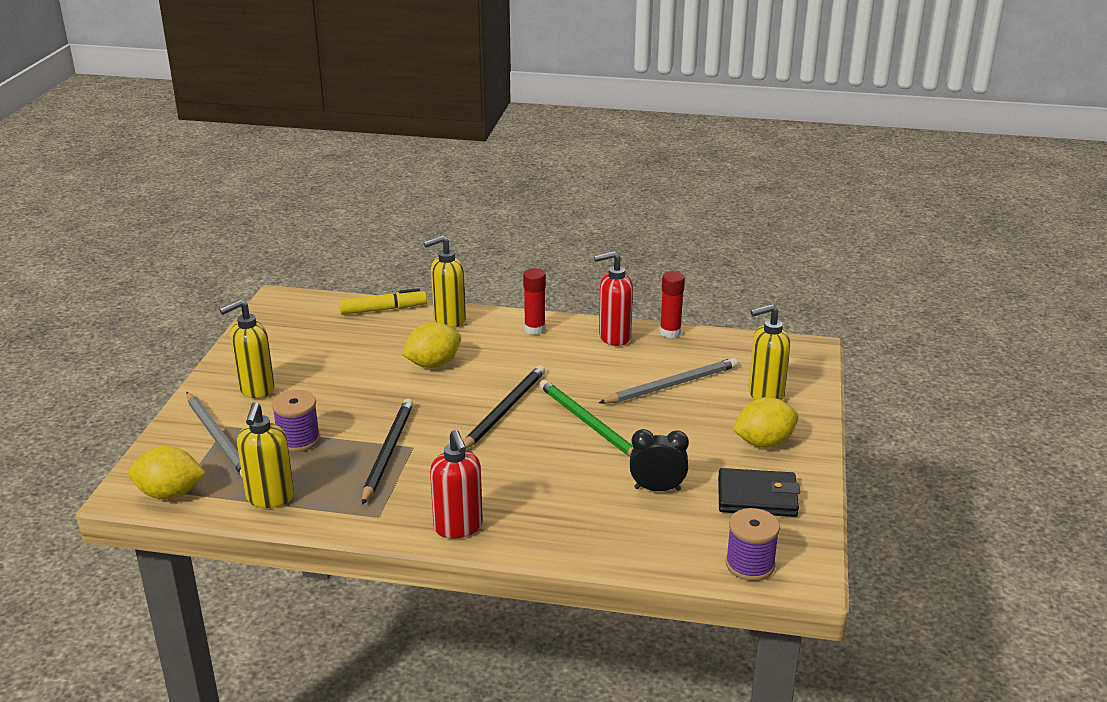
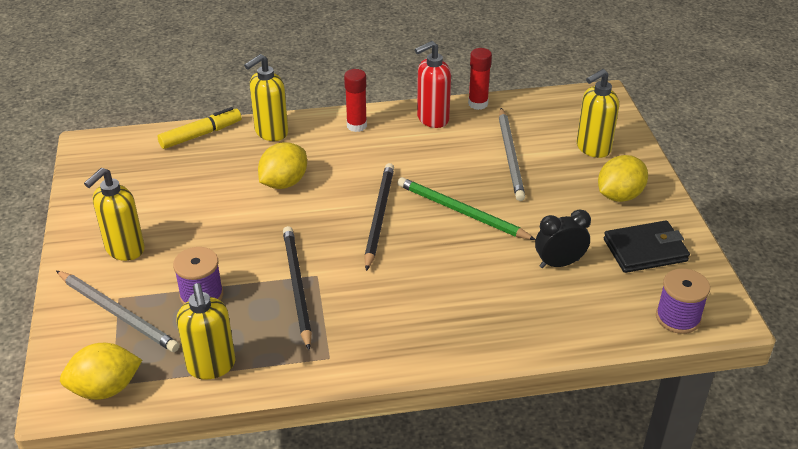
camera: 20 degrees left, 10 degrees up
red soap dispenser [430,430,483,539] -> none
grey pencil [599,358,738,404] -> grey pencil turned 135 degrees clockwise [499,108,525,201]

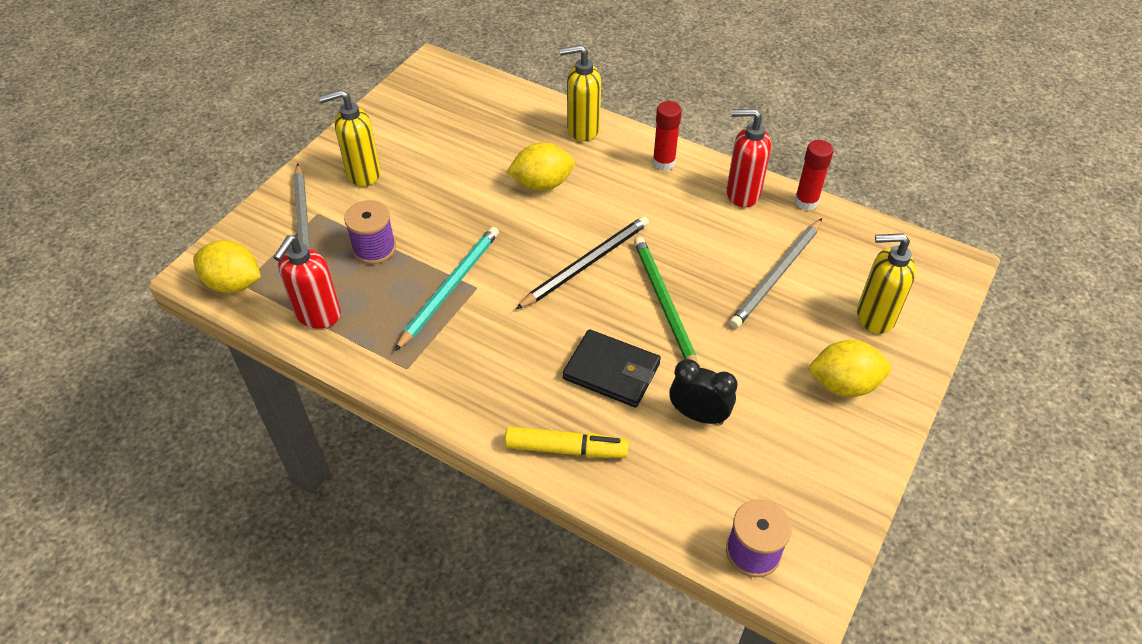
camera: 40 degrees right, 10 degrees up
yellow marker [158,107,242,149] -> yellow marker moved to [505,426,629,458]
yellow soap dispenser [177,283,236,380] -> red soap dispenser [273,235,341,329]
black pencil [283,226,312,350] -> turquoise pencil [395,227,499,351]
black wallet [604,221,690,273] -> black wallet moved to [563,329,661,407]

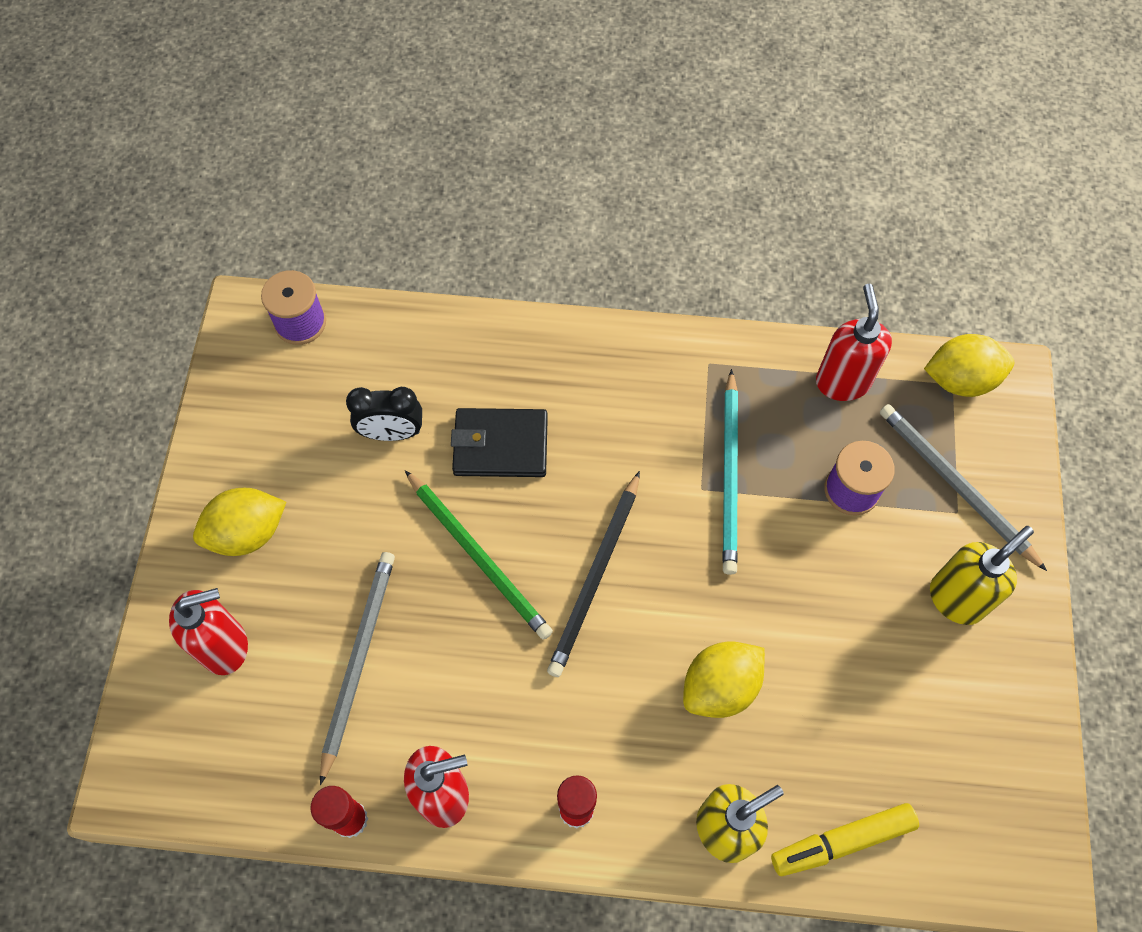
camera: 155 degrees right, 15 degrees up
yellow marker [505,426,629,458] -> yellow marker moved to [771,803,919,876]
yellow soap dispenser [857,233,916,334] -> red soap dispenser [169,588,248,675]

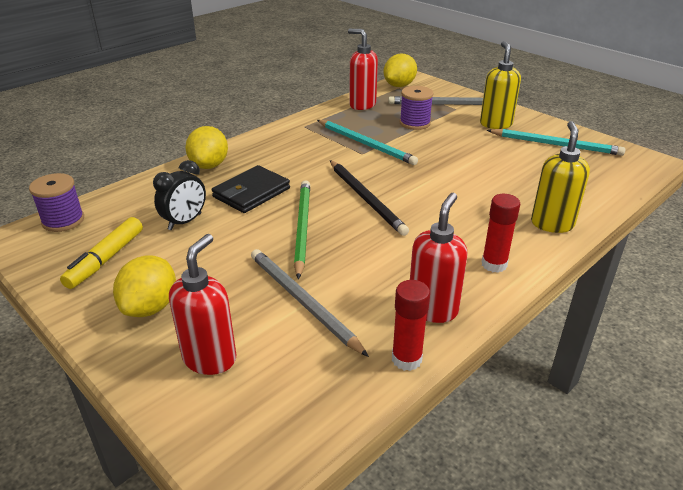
camera: 50 degrees left, 30 degrees down
green pencil [405,470,553,640] -> green pencil turned 90 degrees counterclockwise [294,180,310,279]
yellow lemon [683,642,765,718] -> yellow lemon moved to [185,126,228,169]
yellow marker [771,803,919,876] -> yellow marker moved to [60,217,143,289]
none -> turquoise pencil [487,129,626,156]

